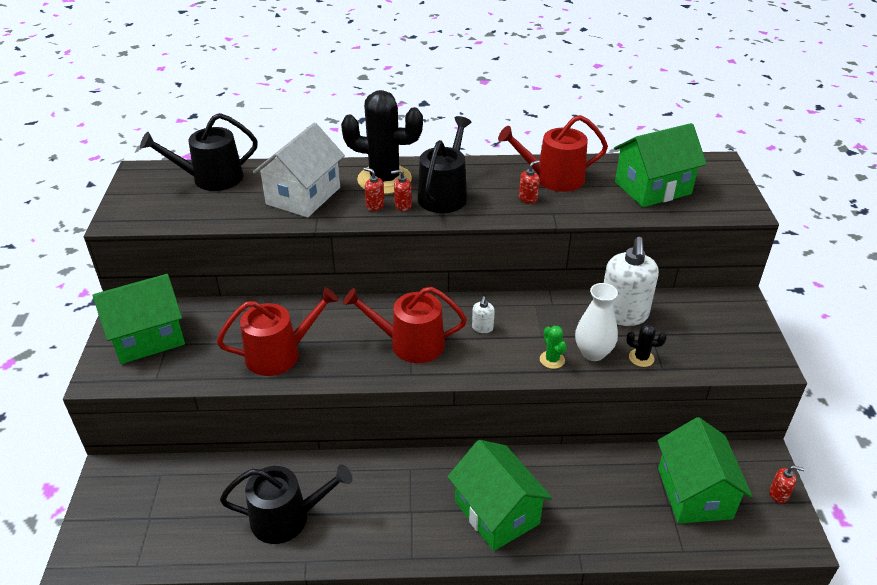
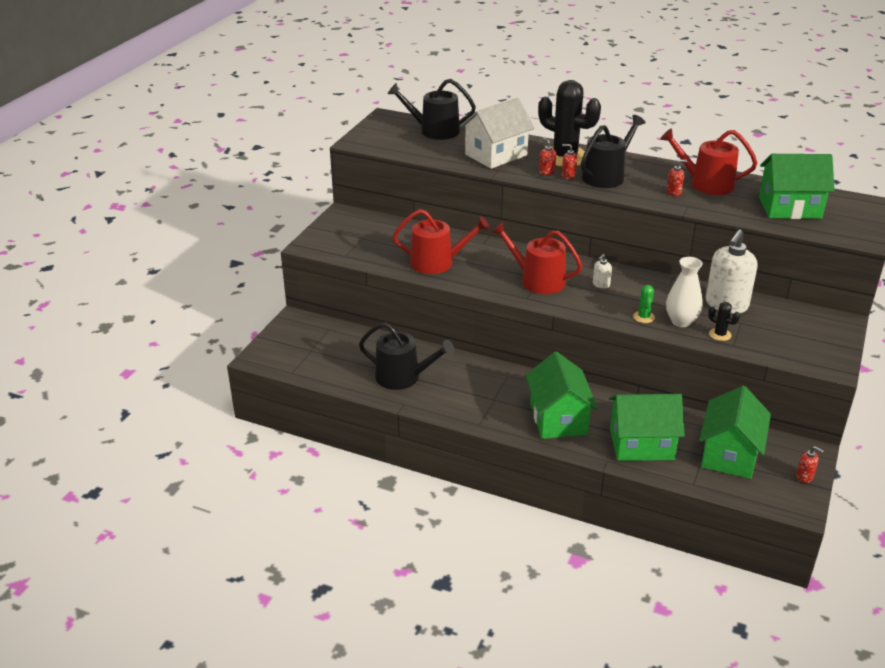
camera: 25 degrees right, 5 degrees down
green house [93,274,185,364] -> green house moved to [609,394,685,461]

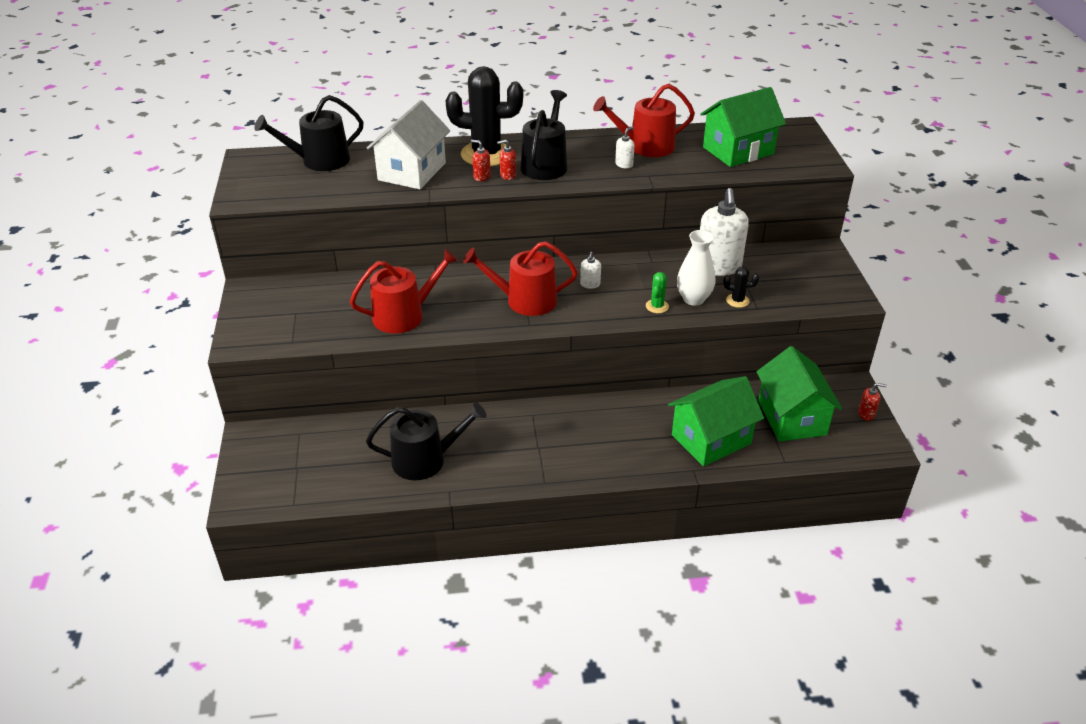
camera: 30 degrees left, 5 degrees up
green house [526,352,598,439] -> none
green cactus [633,285,655,323] -> green cactus turned 45 degrees clockwise [646,272,669,313]
red soap dispenser [666,160,687,196] -> white soap dispenser [615,127,635,168]

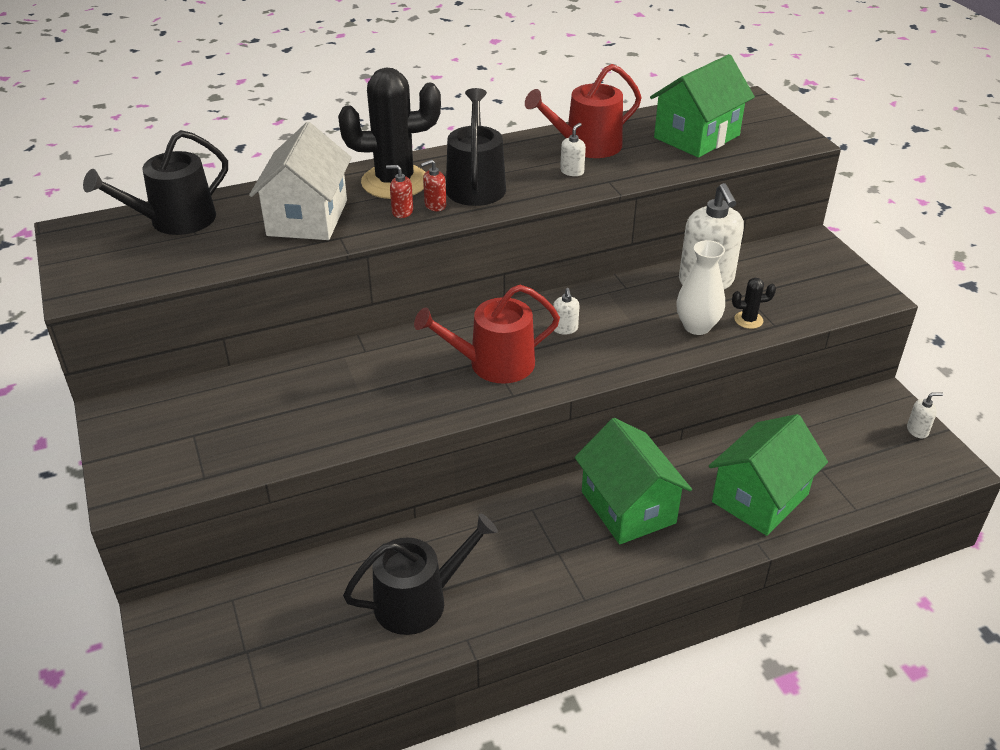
camera: 15 degrees left, 0 degrees up
red watering can [350,249,459,334] -> none
green cactus [646,272,669,313] -> none
green house [756,346,842,442] -> green house moved to [575,418,692,544]
red soap dispenser [858,383,886,421] -> white soap dispenser [907,392,943,439]

